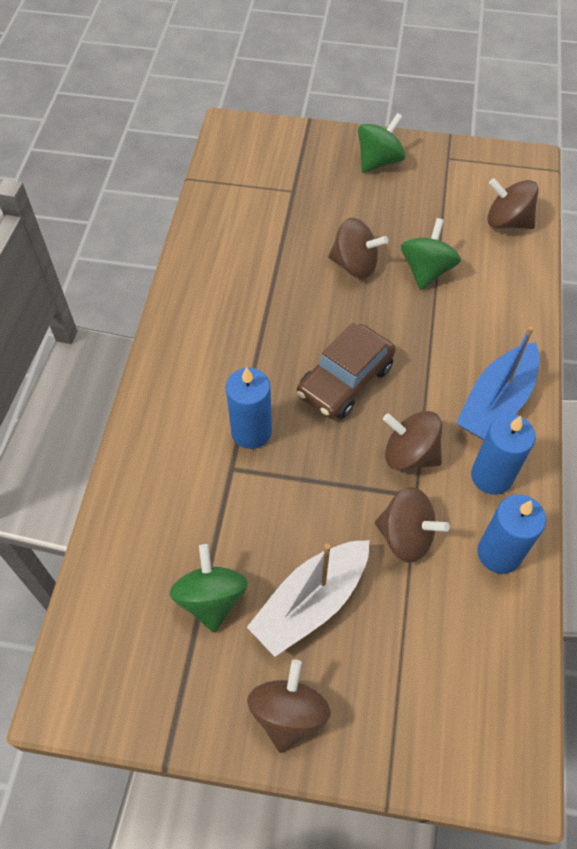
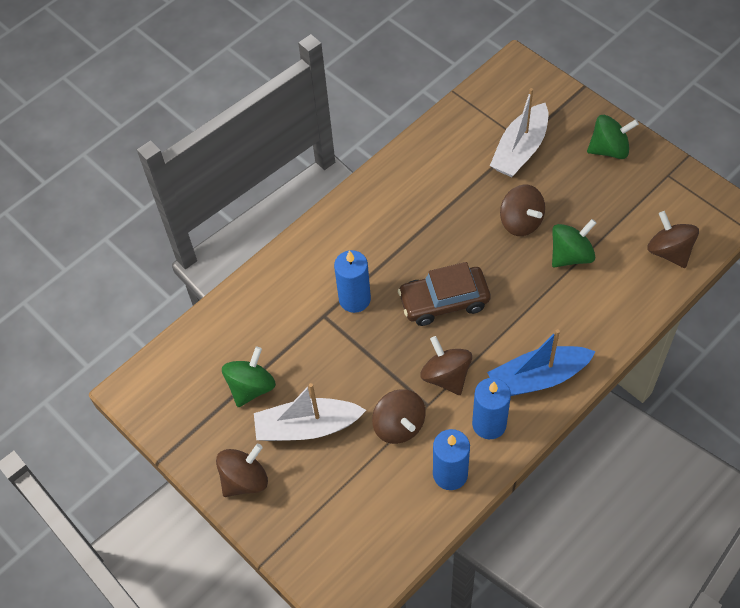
camera: 40 degrees right, 0 degrees up
none -> white boat [490,88,548,177]

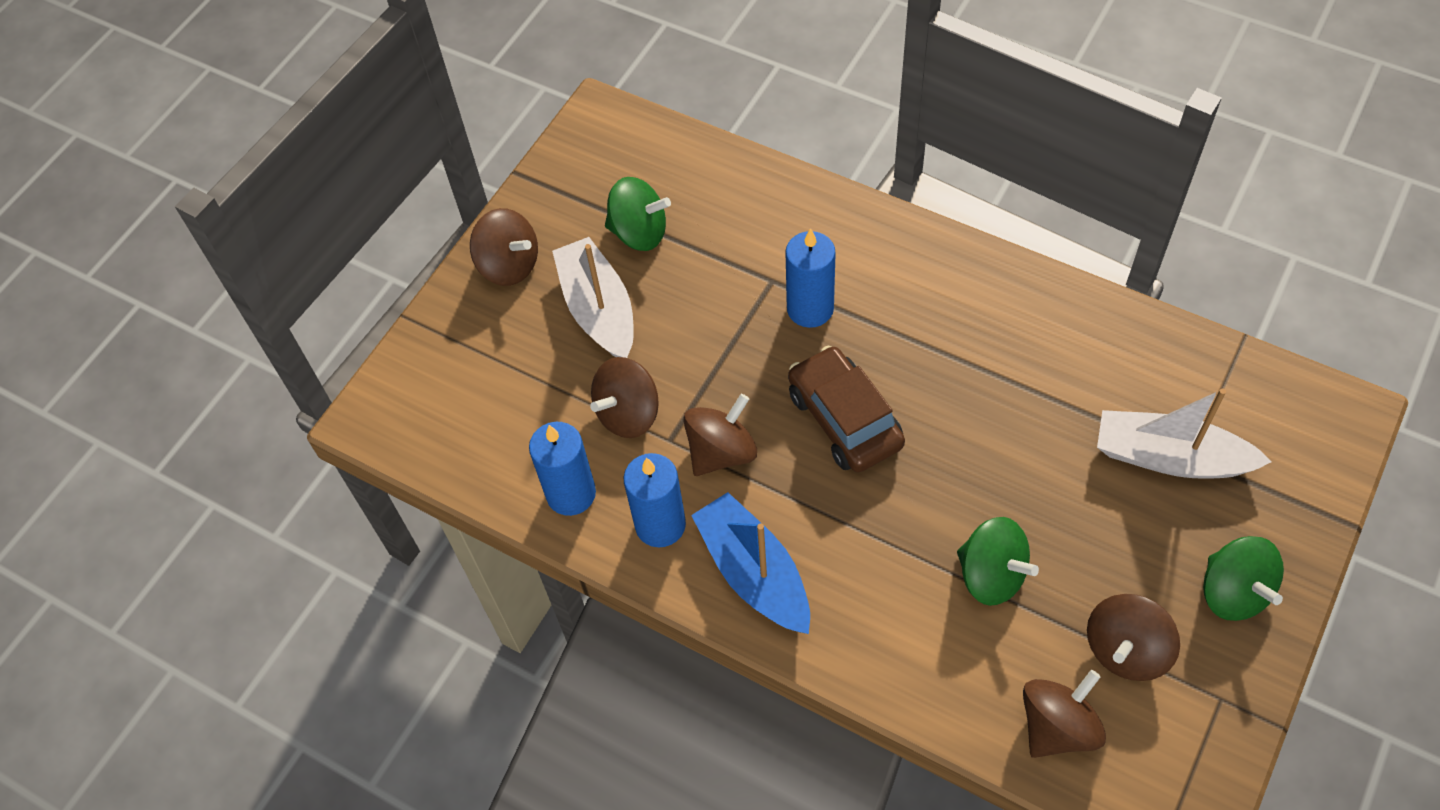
camera: 75 degrees right, 0 degrees up
brown spinning top [500,185,545,236] -> brown spinning top moved to [1087,594,1180,681]

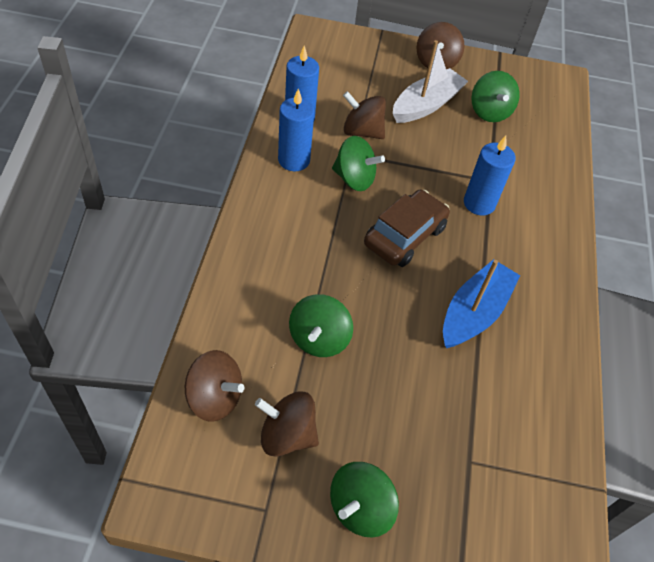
camera: 60 degrees right, 5 degrees down
brown spinning top [683,394,757,476] -> green spinning top [332,136,385,191]
blue boat [691,492,810,634] -> blue boat moved to [443,259,520,348]
white boat [1097,388,1272,479] -> none

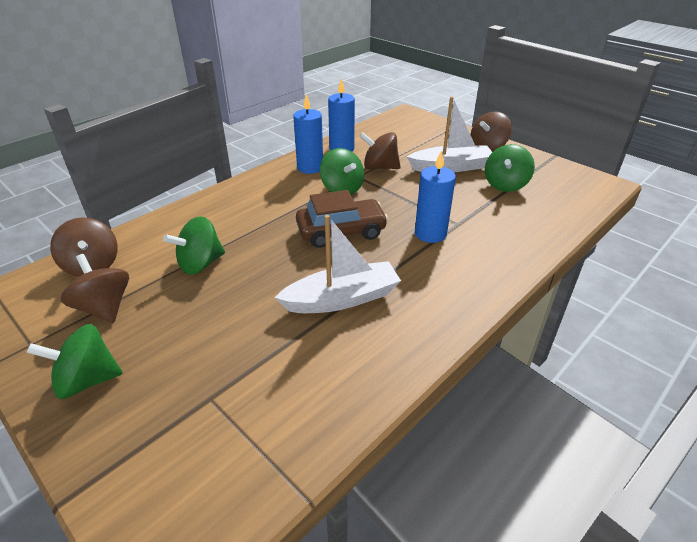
camera: 40 degrees right, 15 degrees down
brown spinning top [343,91,386,139] -> brown spinning top turned 45 degrees counterclockwise [359,132,401,170]
blue boat [443,259,520,348] -> white boat [275,215,401,313]

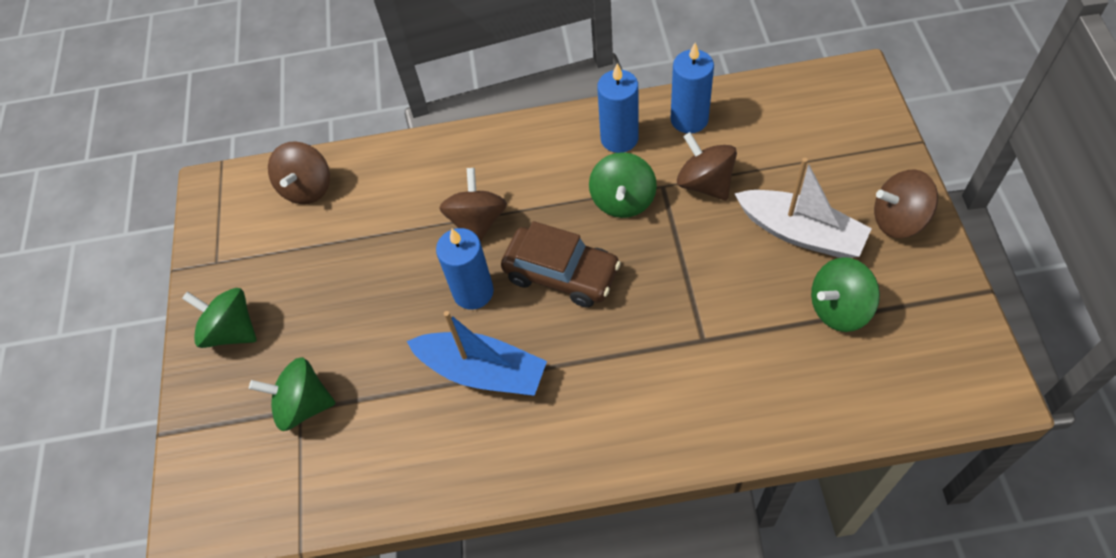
camera: 45 degrees right, 20 degrees up
brown spinning top [61,254,129,323] -> brown spinning top moved to [439,168,507,242]
green spinning top [163,216,225,275] -> green spinning top moved to [249,357,336,431]
white boat [275,215,401,313] -> blue boat [407,311,547,396]
blue candle [415,151,456,243] -> blue candle moved to [436,228,494,310]

